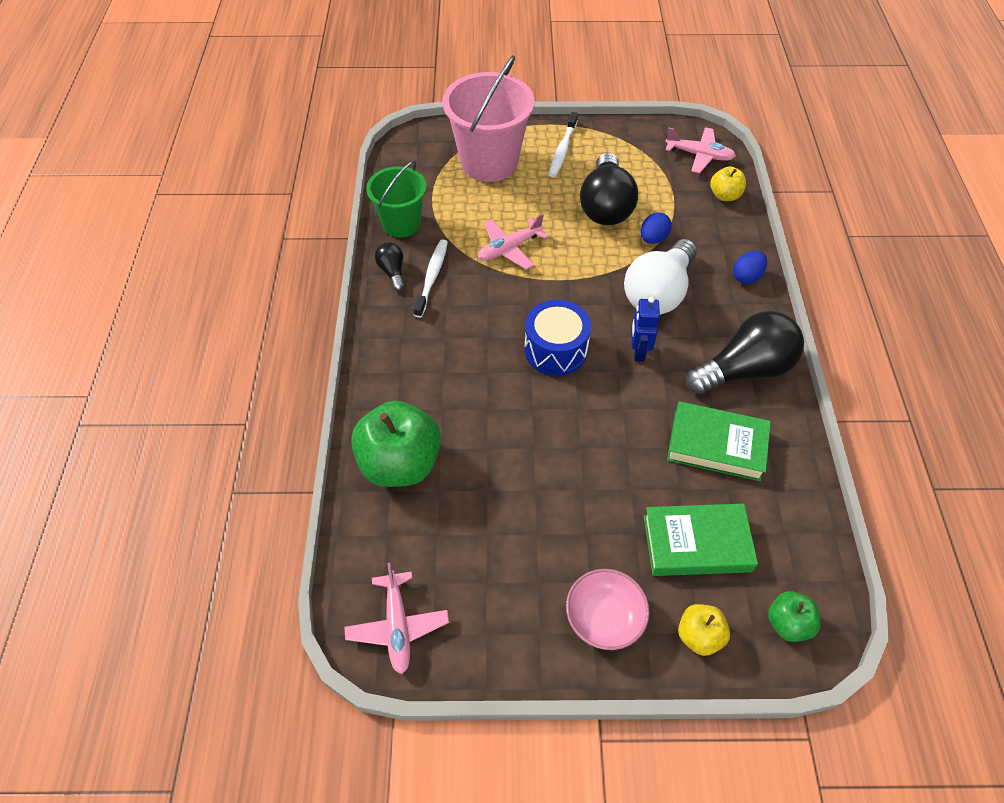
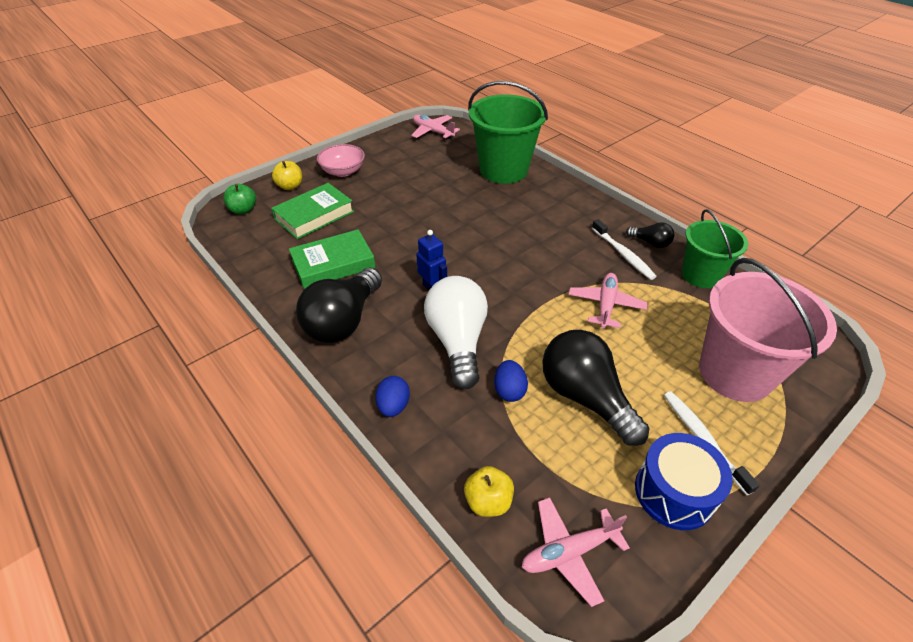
camera: 140 degrees right, 10 degrees down
green apple [351,401,441,487] -> green bucket [468,81,548,184]
blue drum [524,300,591,376] -> blue drum moved to [635,433,733,530]

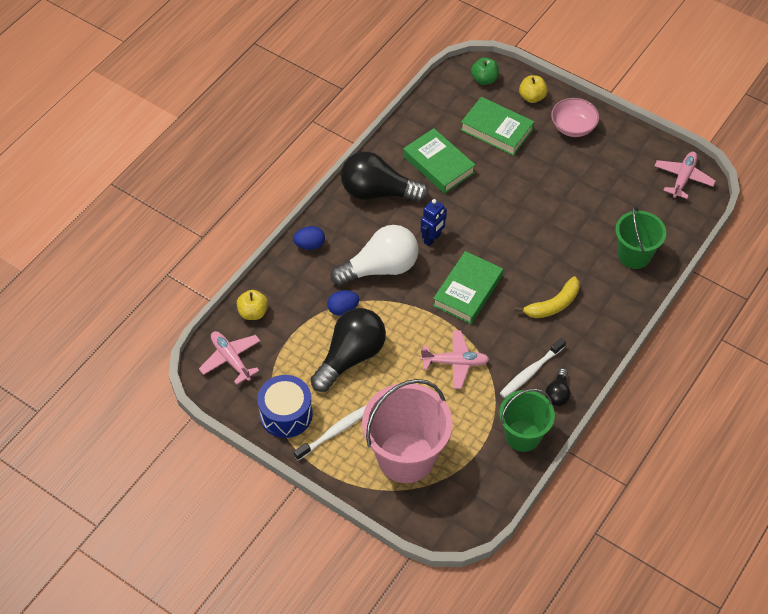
camera: 75 degrees right, 10 degrees up
green bucket [468,81,548,184] -> green bucket [615,206,666,269], size x0.63
none -> green book [433,251,503,324]
none -> yellow banana [515,276,579,318]

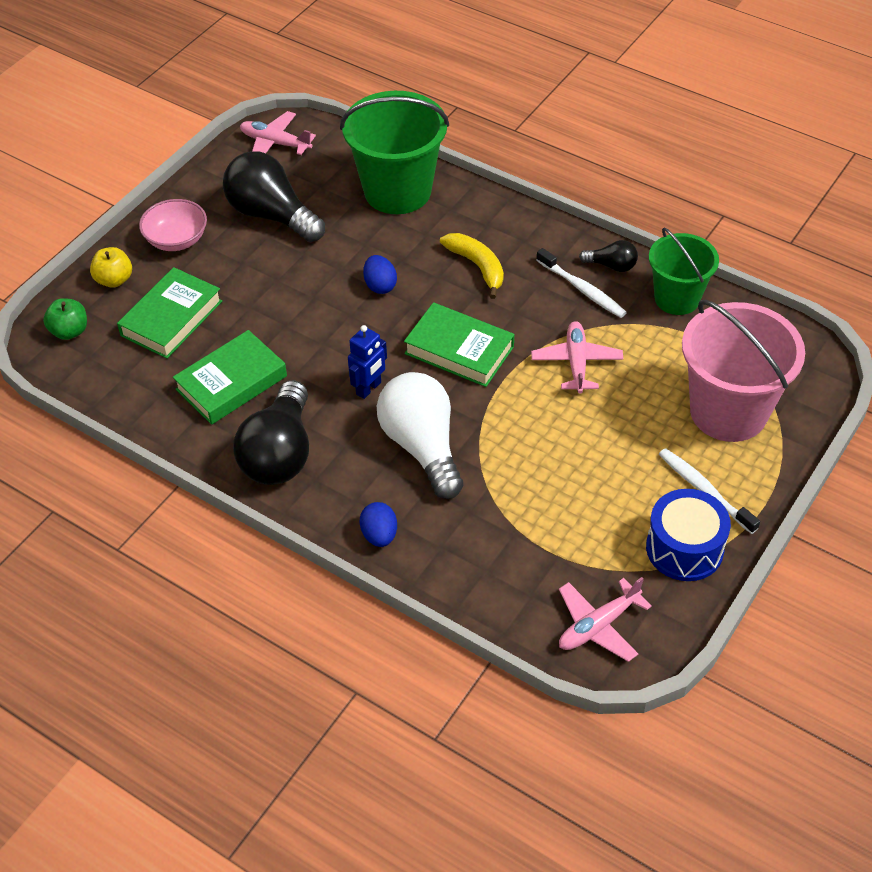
camera: 90 degrees left, 5 degrees down
yellow apple [236,290,268,320] -> none
black light bulb [310,308,386,392] -> black light bulb moved to [223,151,325,242]
blue egg [327,290,359,316] -> blue egg moved to [363,255,397,294]
blue robot [421,199,447,246] -> blue robot turned 90 degrees clockwise [348,325,387,399]
green bucket [615,206,666,269] -> green bucket [340,91,449,214], size x1.59

